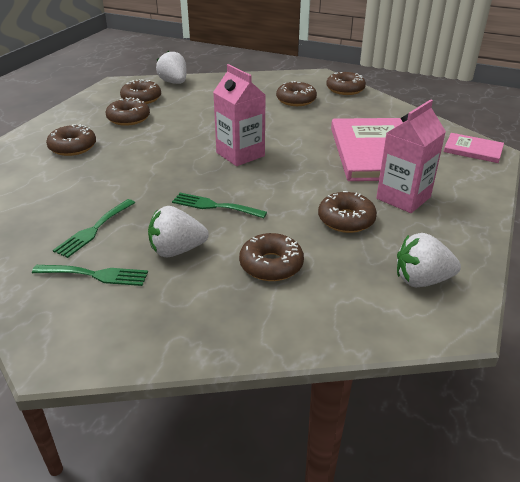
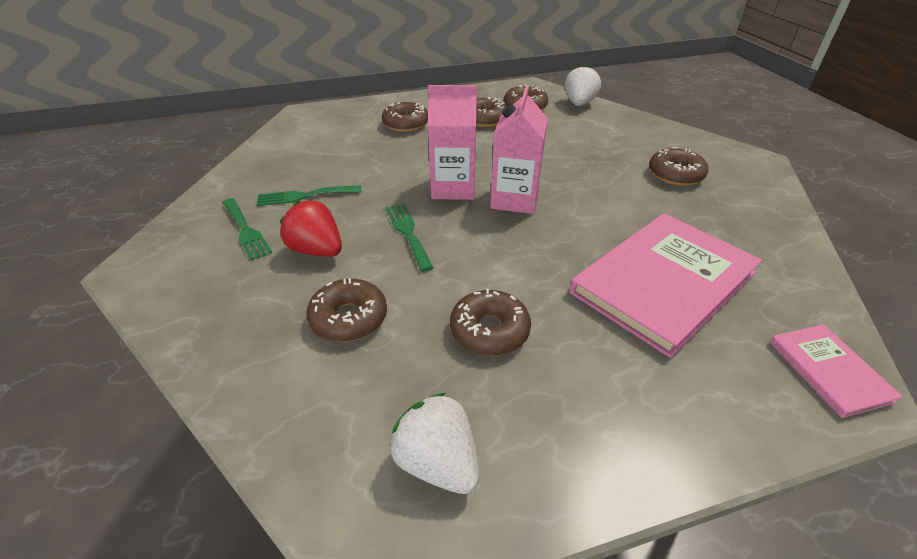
camera: 50 degrees right, 5 degrees up
white strawberry [148,206,209,257] -> red strawberry [280,200,342,257]
brown donut [326,72,366,95] -> none
pink carton [376,99,446,213] -> pink carton moved to [428,85,477,200]

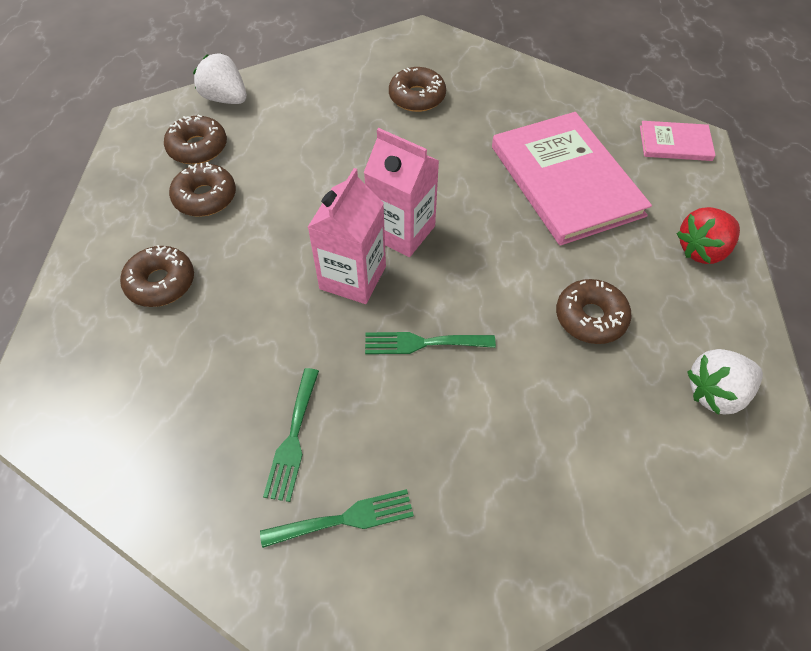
camera: 70 degrees left, 15 degrees up
red strawberry [280,200,342,257] -> red strawberry moved to [676,207,740,264]
brown donut [306,278,387,342] -> none

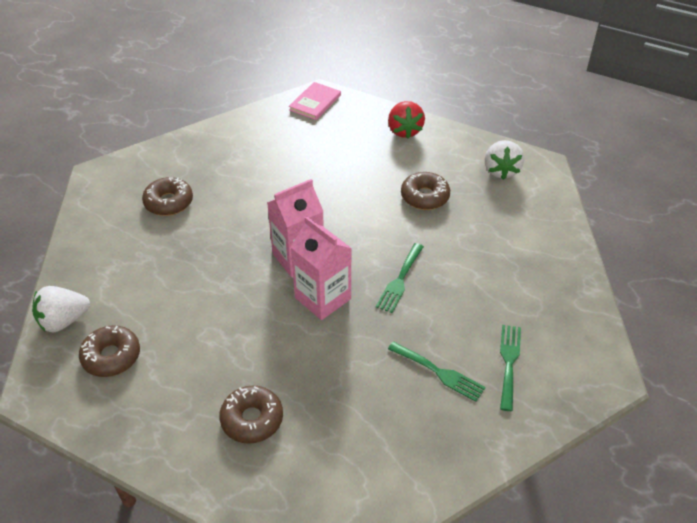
camera: 65 degrees left, 10 degrees down
brown donut [169,162,236,217] -> none
pink book [492,112,652,246] -> none

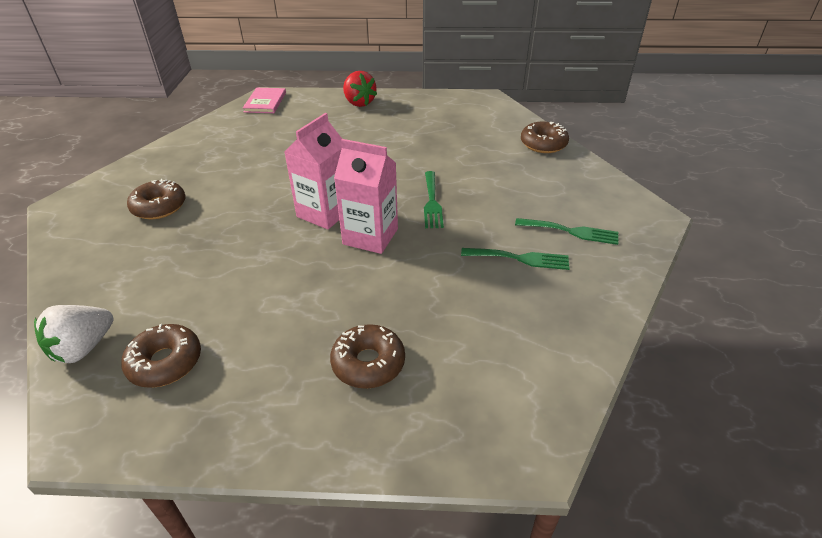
camera: 25 degrees left, 5 degrees down
brown donut [401,172,450,210] -> brown donut moved to [521,121,569,153]
white strawberry [485,140,524,180] -> none
green fork [500,325,521,411] -> green fork turned 120 degrees clockwise [515,218,618,245]

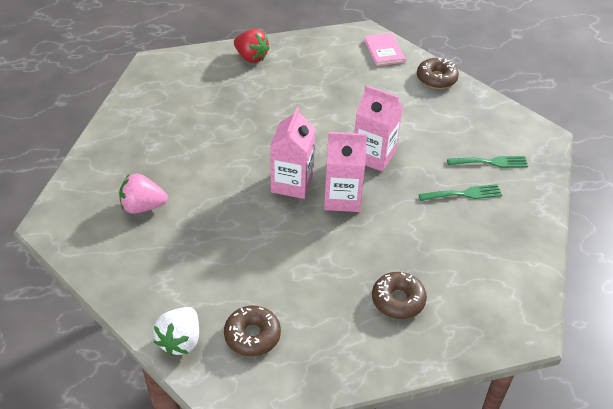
camera: 20 degrees left, 5 degrees up
brown donut [127,179,186,219] -> pink strawberry [119,173,168,214]
pink book [243,88,286,113] -> pink book moved to [364,33,405,66]
green fork [424,171,444,228] -> pink carton [355,85,403,172]

